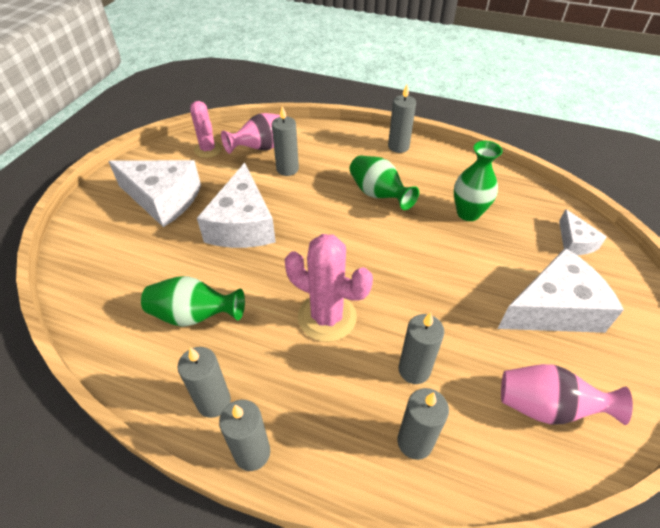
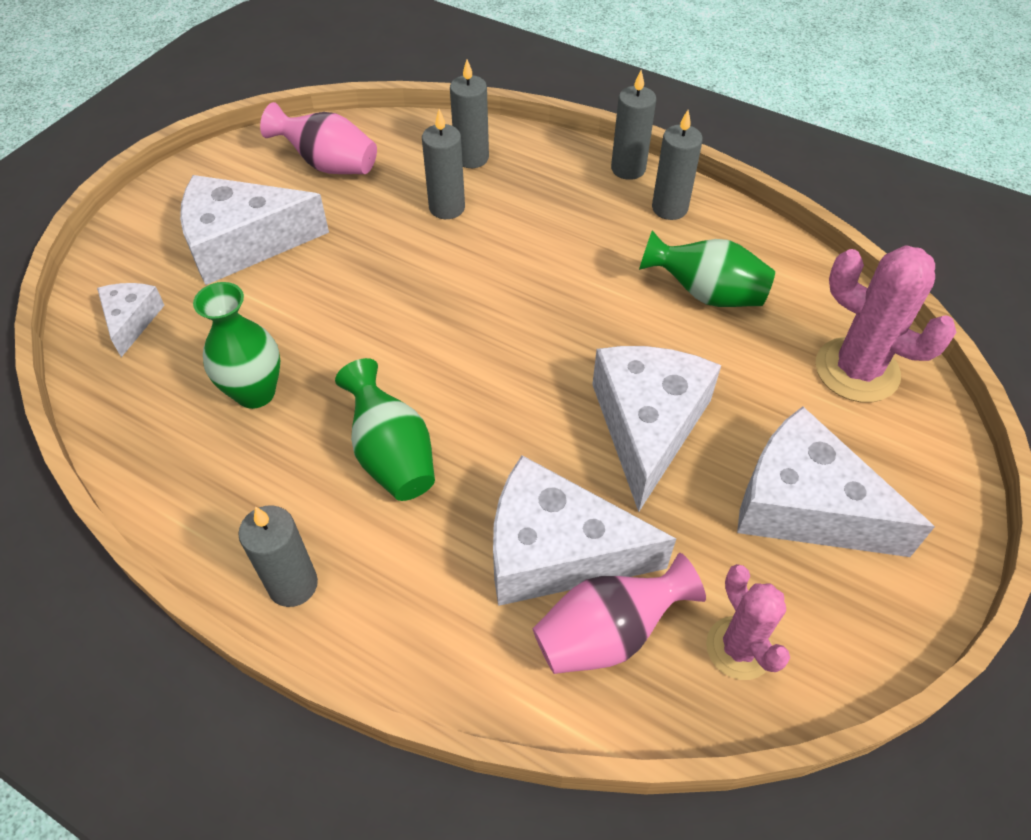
camera: 170 degrees left, 5 degrees up
grey candle [272,106,299,176] -> white cheese [493,455,676,606]
pink cactus [285,234,373,342] -> pink cactus moved to [815,245,956,403]

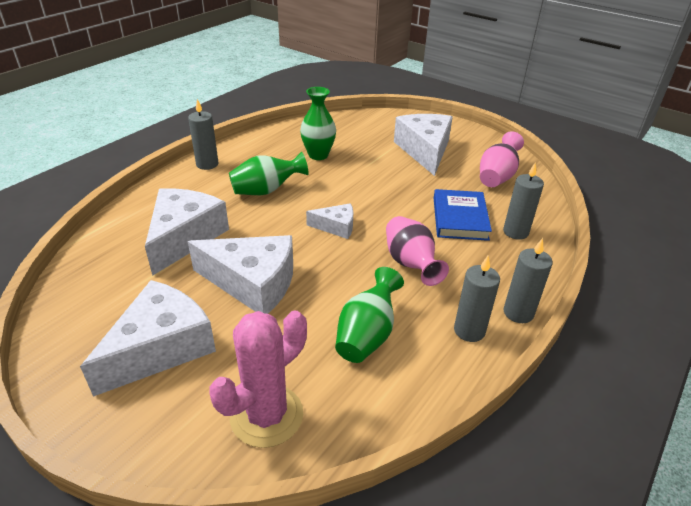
camera: 95 degrees right, 15 degrees down
white cheese [97,283,165,357] -> white cheese moved to [306,203,353,239]
grey candle [422,109,465,219] -> blue book [434,189,492,241]
pink vase [533,553,706,674] -> pink vase moved to [386,216,449,286]
pink cactus [706,564,790,680] -> none

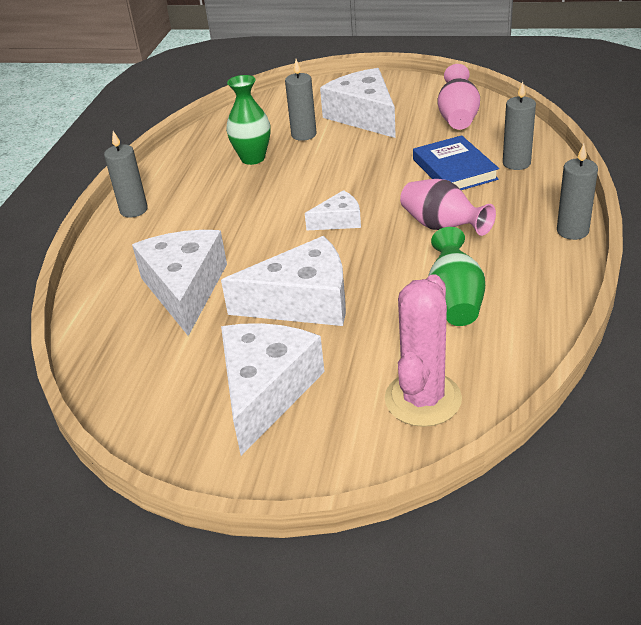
camera: 20 degrees left, 0 degrees up
green vase [229,152,309,195] -> none
grey candle [454,256,500,342] -> grey candle moved to [285,59,317,141]

